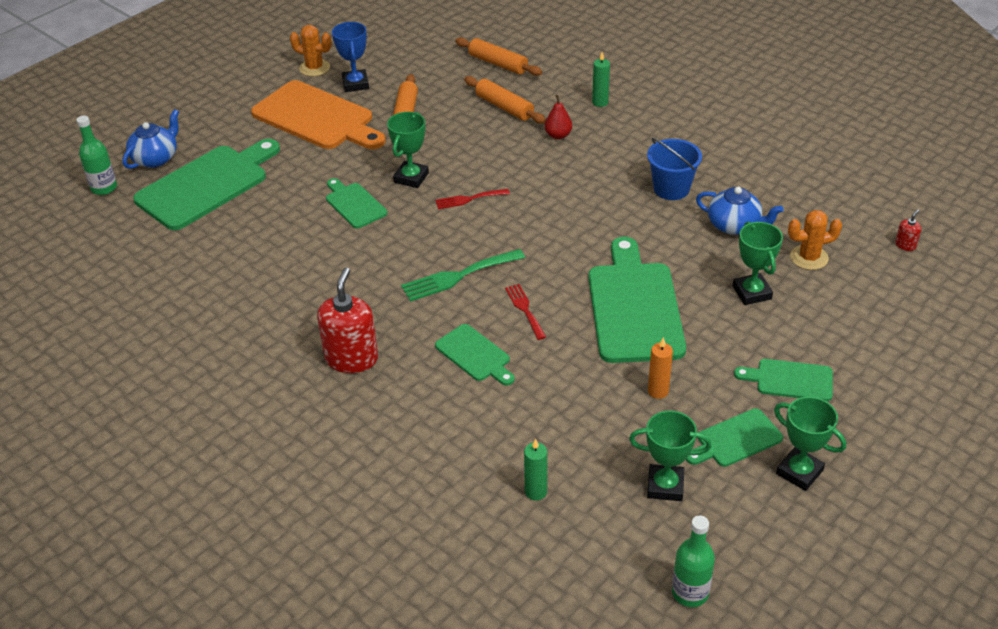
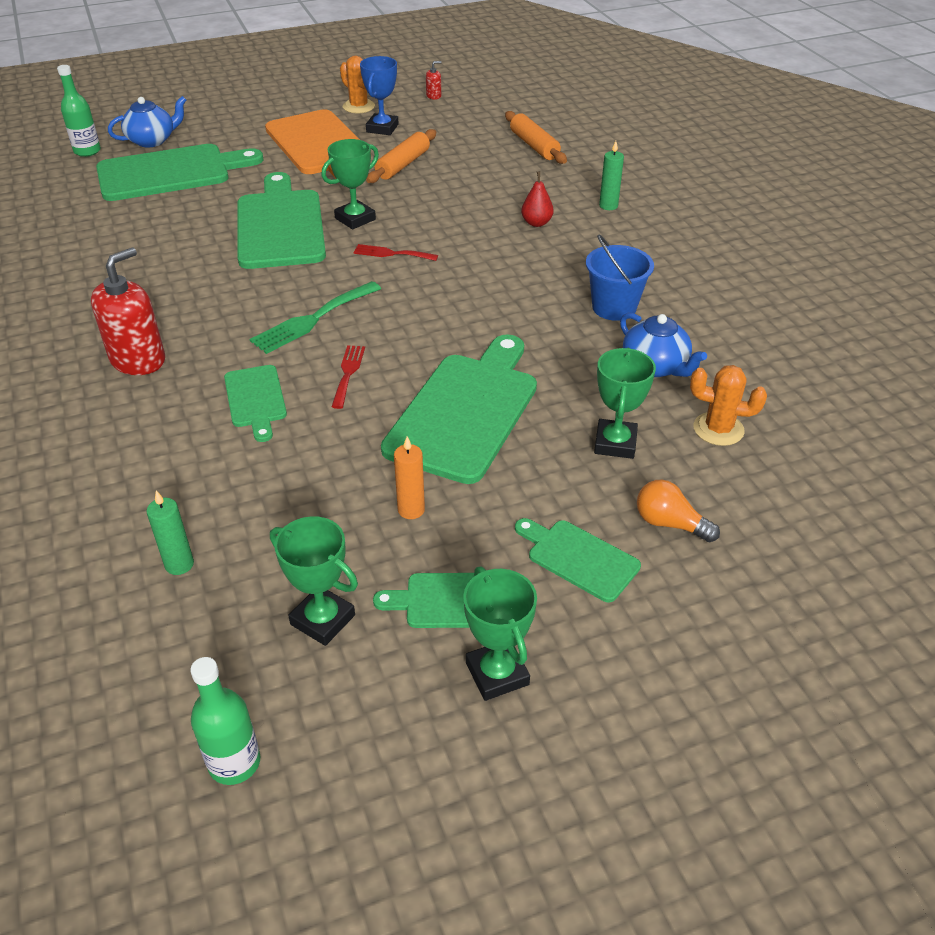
camera: 25 degrees right, 0 degrees up
green cutting board [326,178,387,228] -> green cutting board [238,172,326,269], size x1.95
green fork [401,249,525,302] -> green fork turned 45 degrees counterclockwise [250,281,381,354]
orange rolling pin [464,76,546,124] -> none
red soap dispenser [895,210,921,251] -> red soap dispenser moved to [426,61,441,100]
none -> orange light bulb [637,480,720,542]

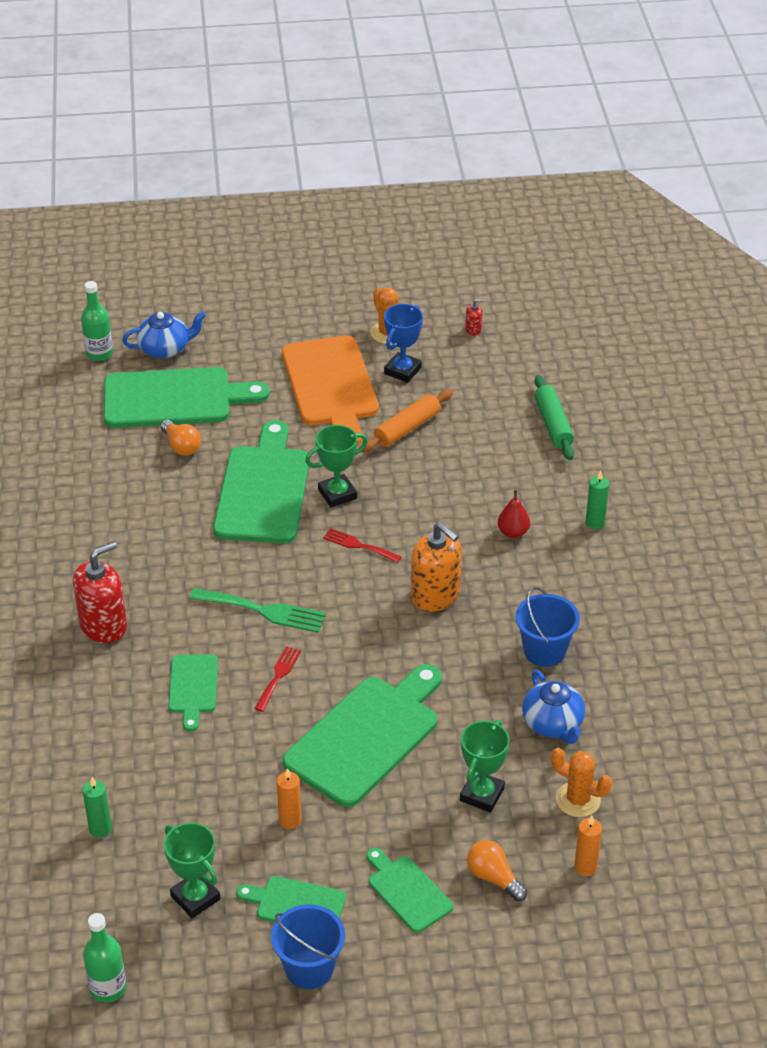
camera: 15 degrees right, 0 degrees up
green fork [250,281,381,354] -> green fork turned 135 degrees counterclockwise [189,588,326,633]
green trophy [463,567,537,701] -> blue bucket [271,904,345,989]
orange rolling pin [505,111,567,164] -> green rolling pin [534,375,574,460]
none -> orange light bulb [160,420,201,456]
none -> orange soap dispenser [411,522,462,612]
none -> orange candle [574,815,602,876]

